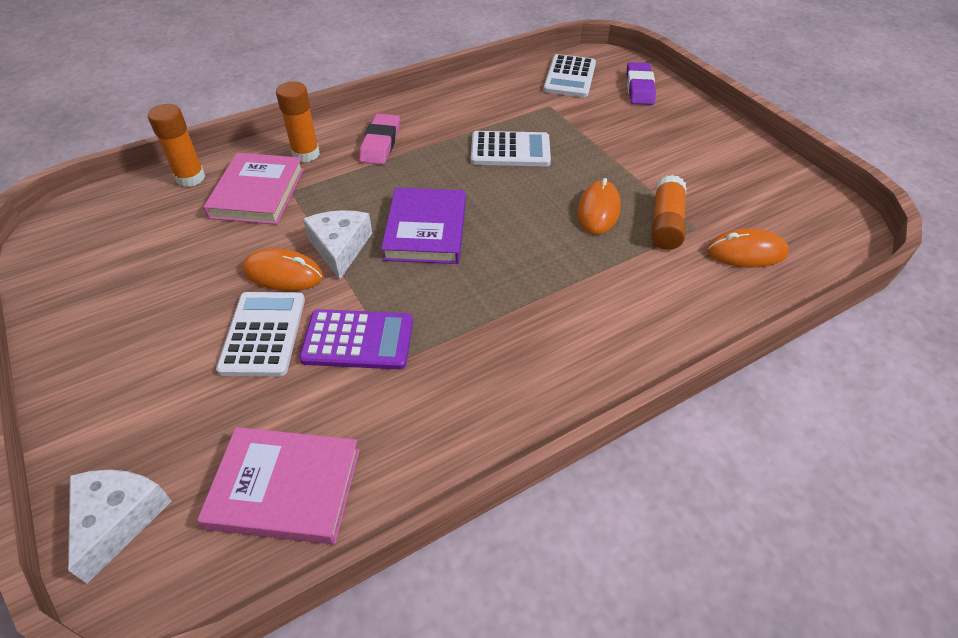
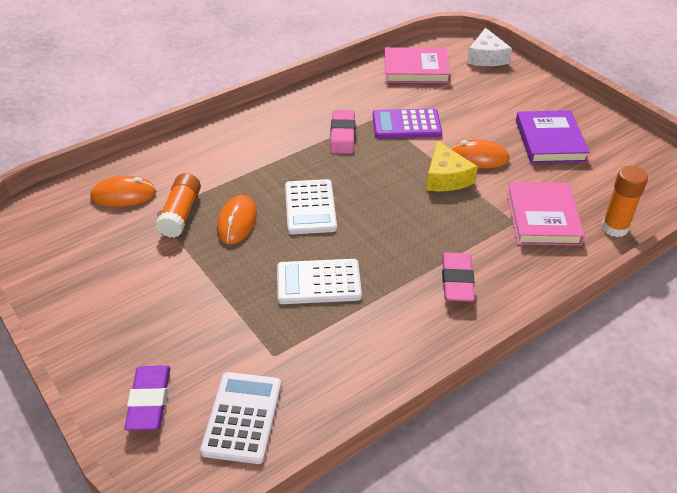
camera: 175 degrees right, 5 degrees down
white calculator [216,292,305,376] -> white calculator moved to [285,179,337,235]
orange glue stick [276,81,320,163] -> none
white cheese [303,210,372,280] -> yellow cheese [426,141,478,191]
purple book [381,188,466,264] -> purple book moved to [516,110,590,163]
none -> pink eraser [330,110,355,154]

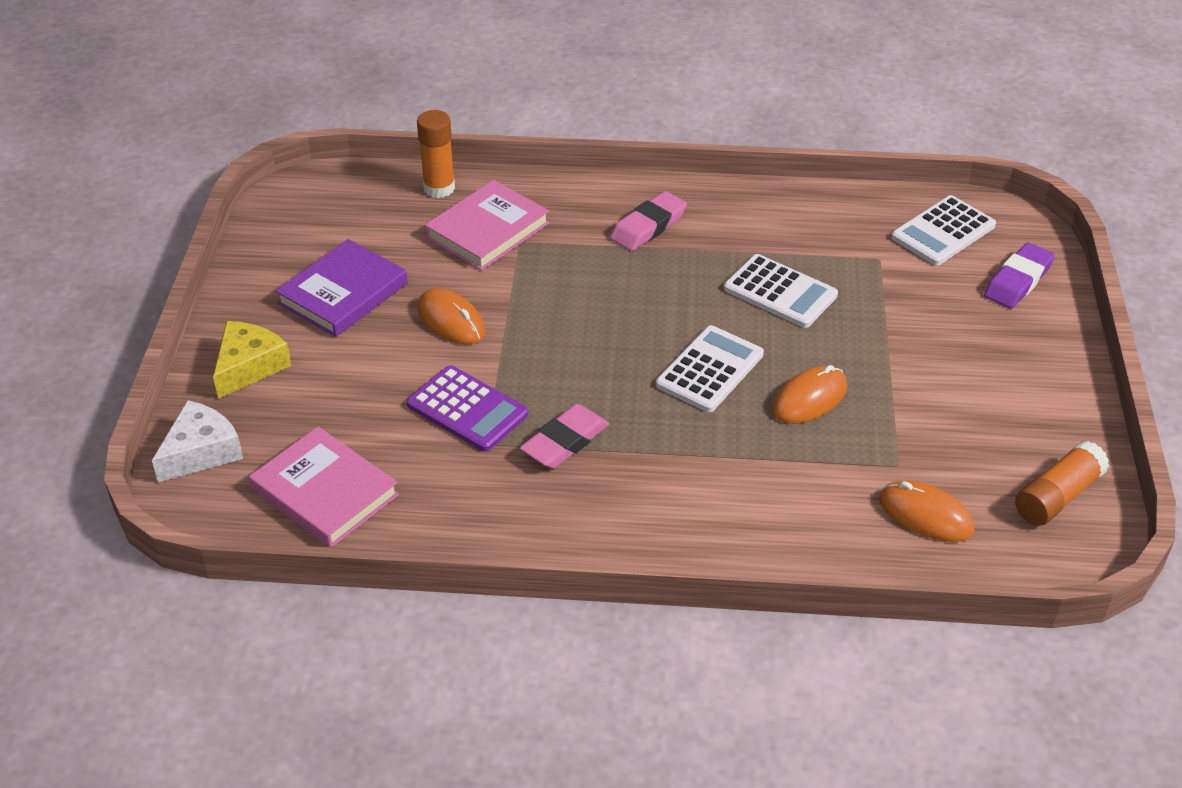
camera: 140 degrees left, 0 degrees up
orange glue stick [156,173,201,238] -> orange glue stick moved to [1015,441,1109,526]
yellow cheese [426,141,478,191] -> yellow cheese moved to [213,321,292,399]

